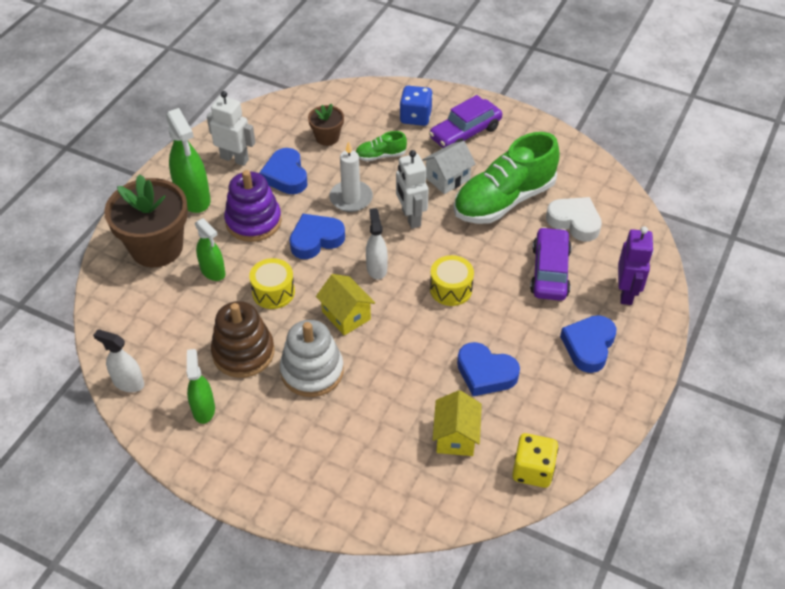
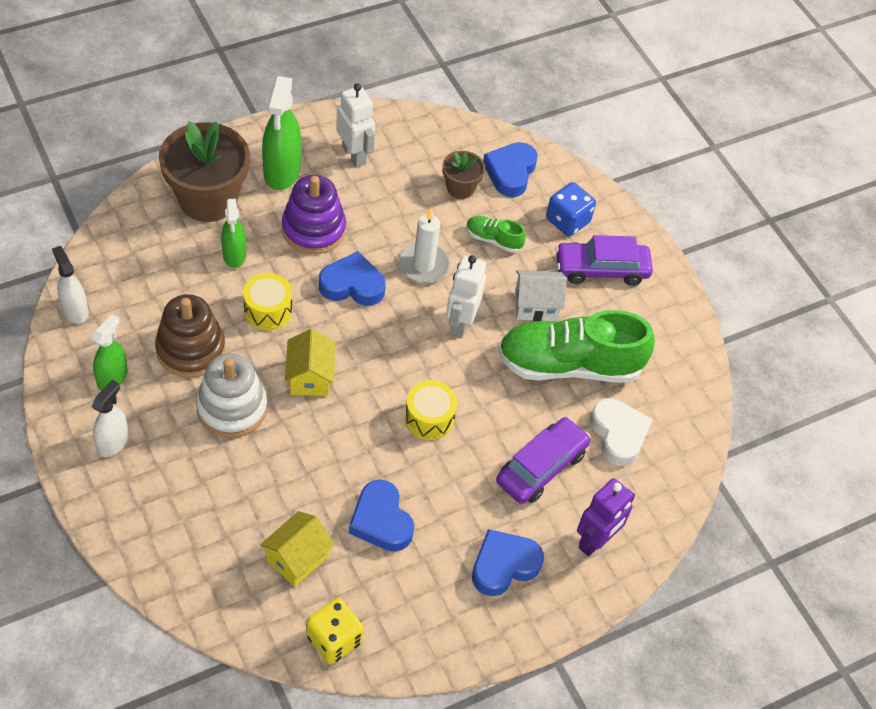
camera: 30 degrees right, 5 degrees up
blue heart [259,148,307,194] -> blue heart moved to [483,142,538,197]
white spray bottle [366,208,388,280] -> white spray bottle moved to [92,380,129,457]

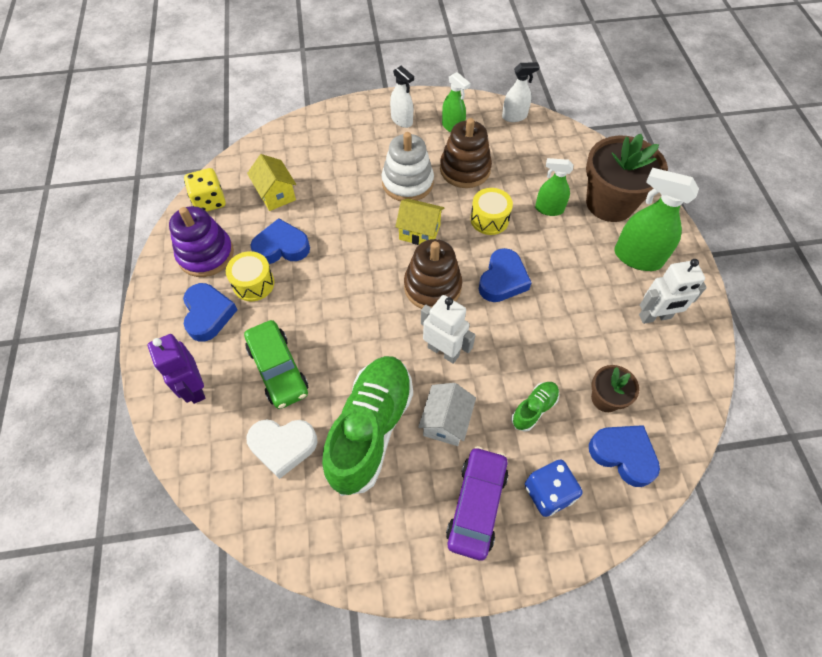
camera: 115 degrees right, 5 degrees up
purple stacking toy [282,175,346,254] -> purple stacking toy moved to [169,206,234,277]
white candle [399,208,450,283] -> none
yellow drum [405,380,457,440] -> yellow drum moved to [226,251,274,301]
purple car [496,417,591,504] -> green car [244,320,308,409]
none -> brown stacking toy [404,239,462,309]

